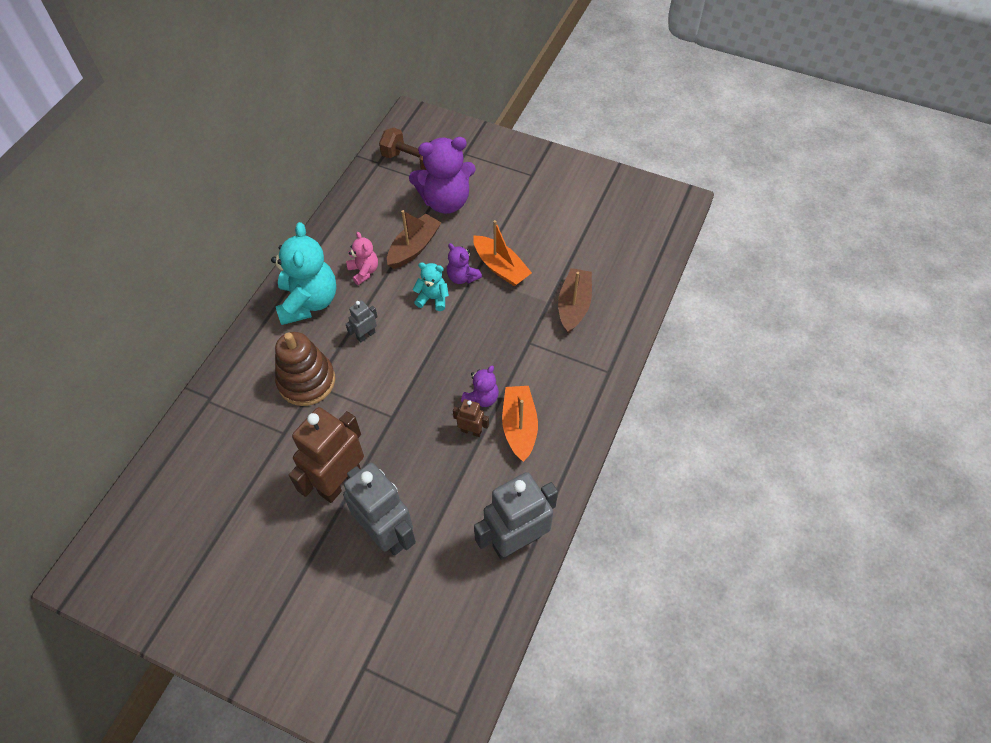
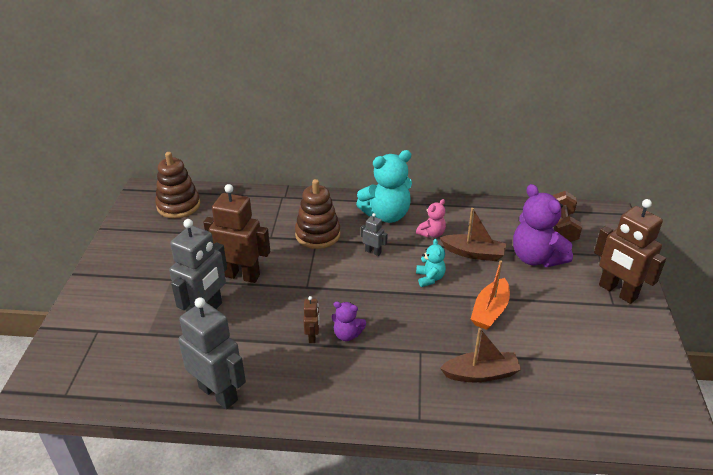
camera: 70 degrees right, 20 degrees down
purple teddy bear [447,243,482,284] -> none
orange boat [502,386,538,462] -> none
none -> brown stacking toy [155,152,200,219]
none -> brown robot [594,199,666,304]

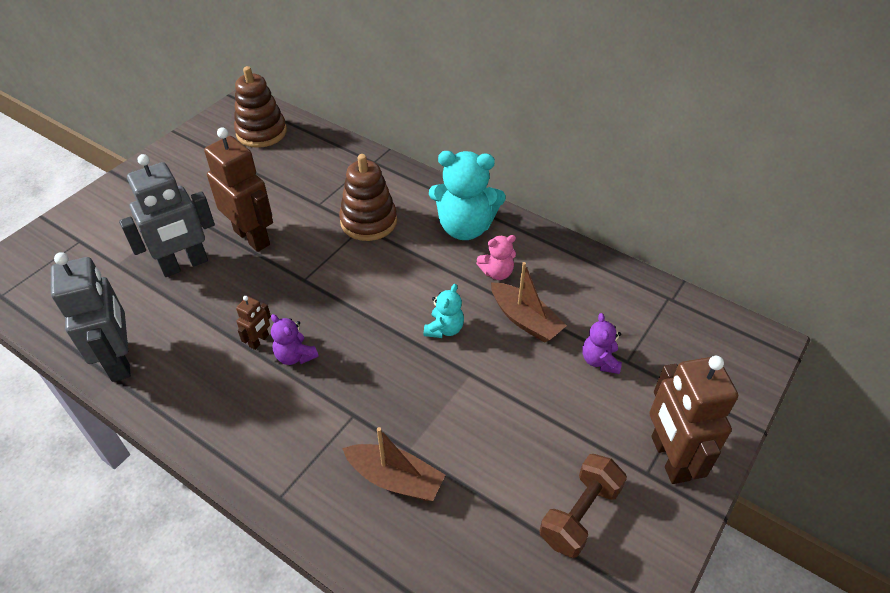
camera: 30 degrees right, 10 degrees up
grey robot [361,213,388,256] -> none
orange boat [471,260,510,330] -> none
purple teddy bear [513,184,573,267] -> purple teddy bear [583,313,622,374], size x0.51
brown dumbbell [552,191,582,242] -> brown dumbbell moved to [539,454,627,558]

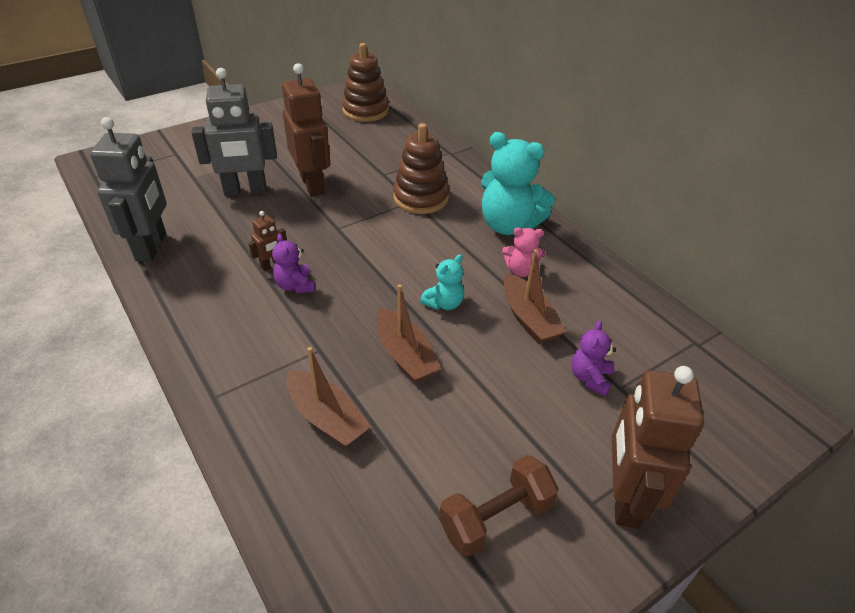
camera: 20 degrees right, 5 degrees down
none -> brown boat [377,284,441,383]

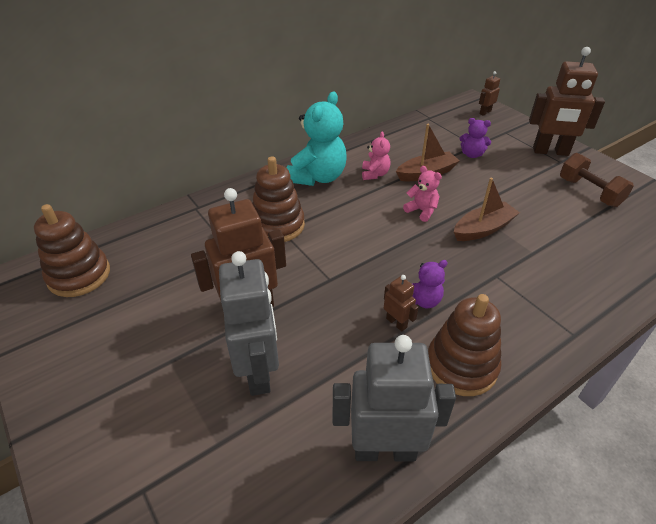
camera: 90 degrees left, 0 degrees up
brown boat [286,347,371,447] -> none
turquoise teddy bear [420,254,464,310] -> pink teddy bear [403,166,442,222]
none -> brown stacking toy [428,294,501,396]
none -> brown robot [479,71,500,116]

